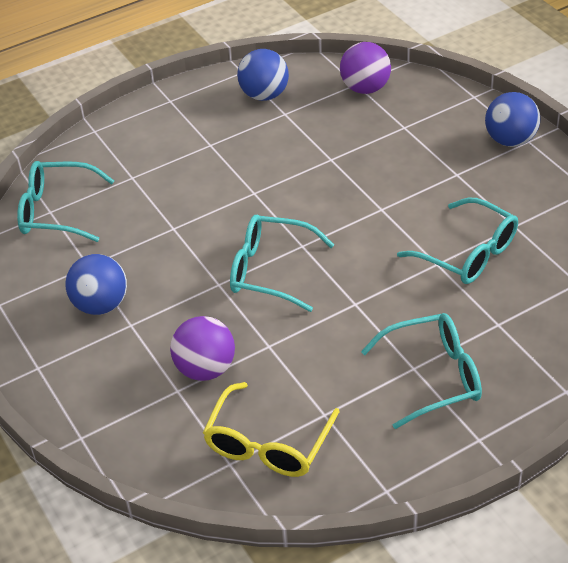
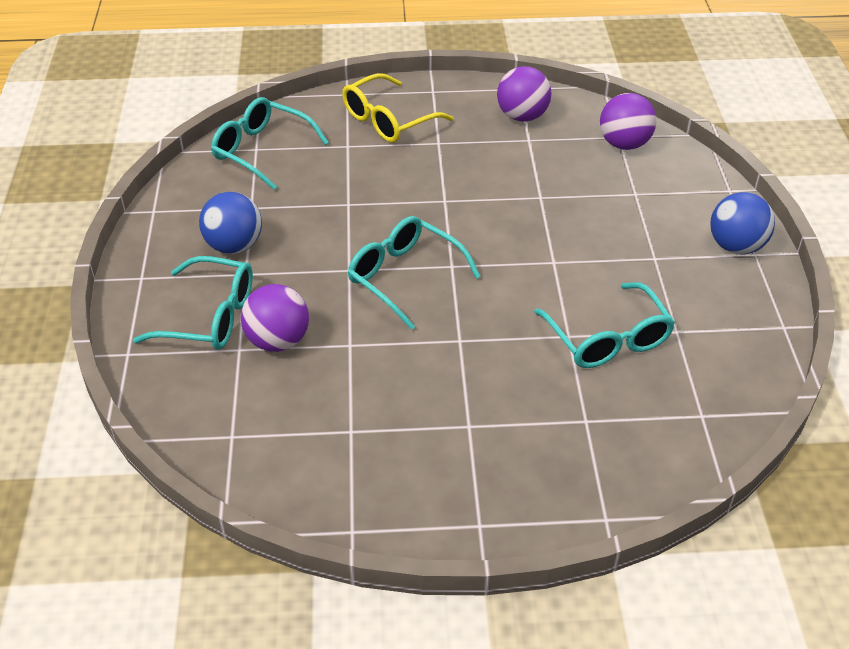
camera: 25 degrees right, 0 degrees up
yellow glasses [203,382,340,477] -> yellow glasses moved to [342,73,453,143]
blue ball [237,49,289,101] -> purple ball [497,66,552,122]
turquoise glasses [361,313,482,429] -> turquoise glasses moved to [133,256,253,350]

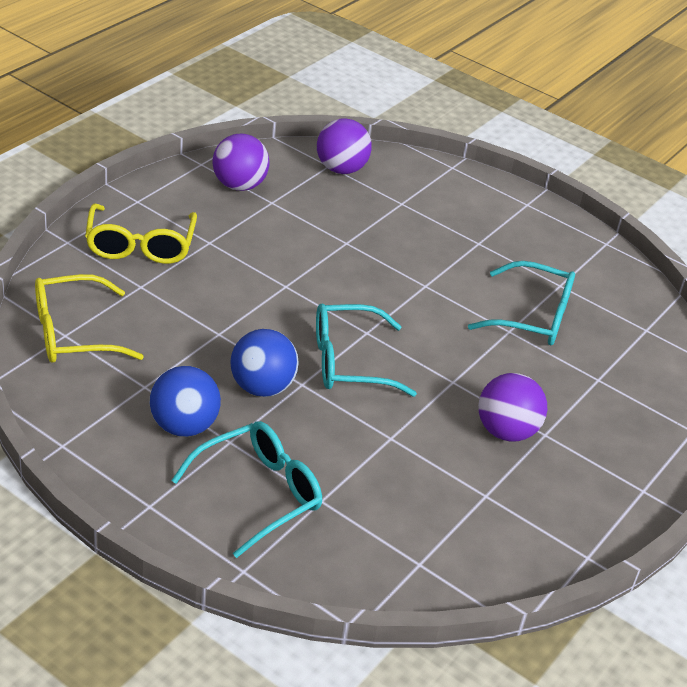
camera: 55 degrees left, 5 degrees down
turquoise glasses [211,97,329,190] -> yellow glasses [35,274,144,362]
purple ball [241,284,309,352] -> purple ball moved to [478,373,547,442]
blue ball [711,192,775,254] -> blue ball moved to [230,329,299,397]

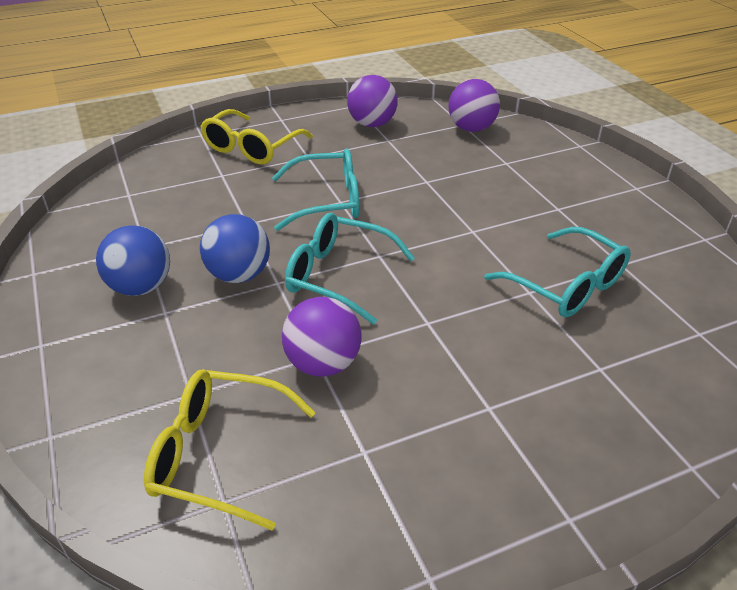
camera: 35 degrees right, 0 degrees up
yellow glasses [35,274,144,362] -> yellow glasses moved to [144,369,316,530]
turquoise glasses [171,421,322,558] -> turquoise glasses moved to [272,148,360,231]
purple ball [478,373,547,442] -> purple ball moved to [282,297,362,377]

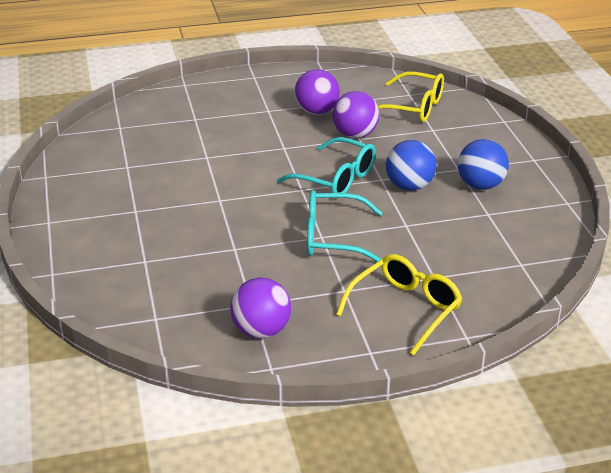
camera: 170 degrees left, 5 degrees down
purple ball [448,79,500,132] -> purple ball moved to [294,69,340,115]
turquoise glasses [484,227,631,317] -> none

